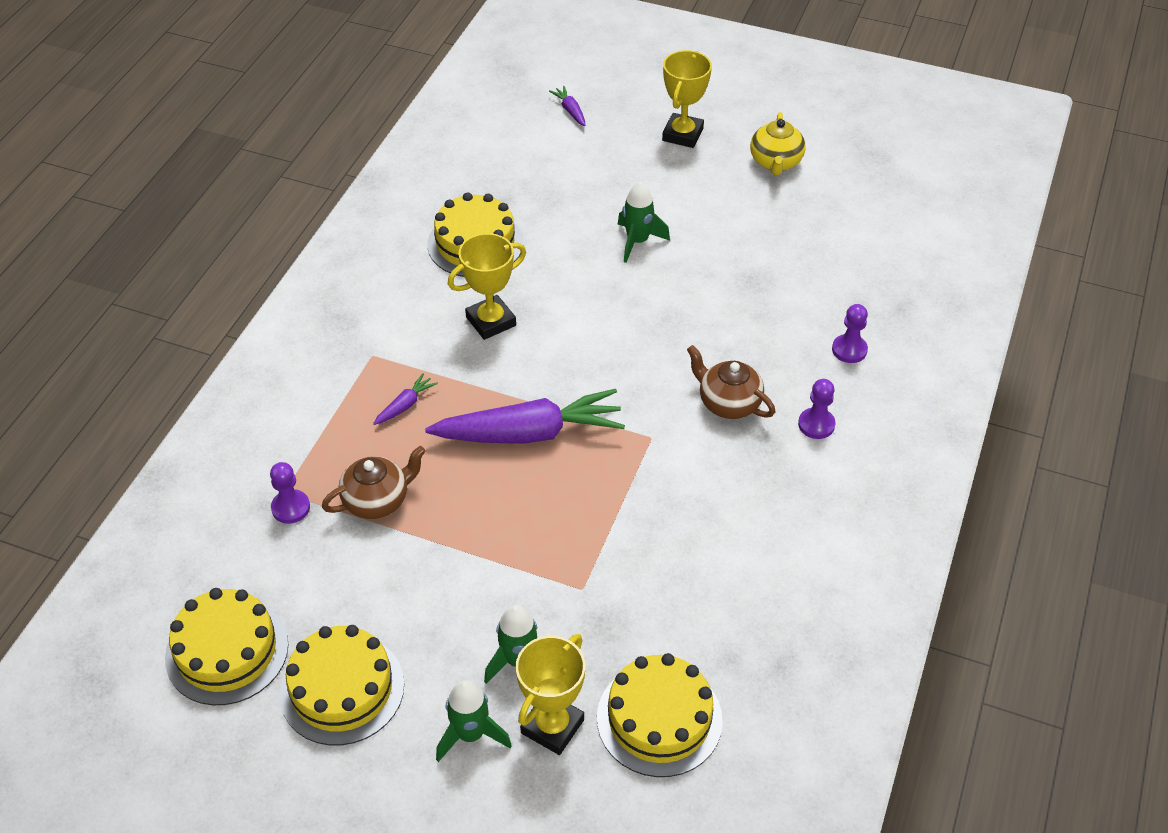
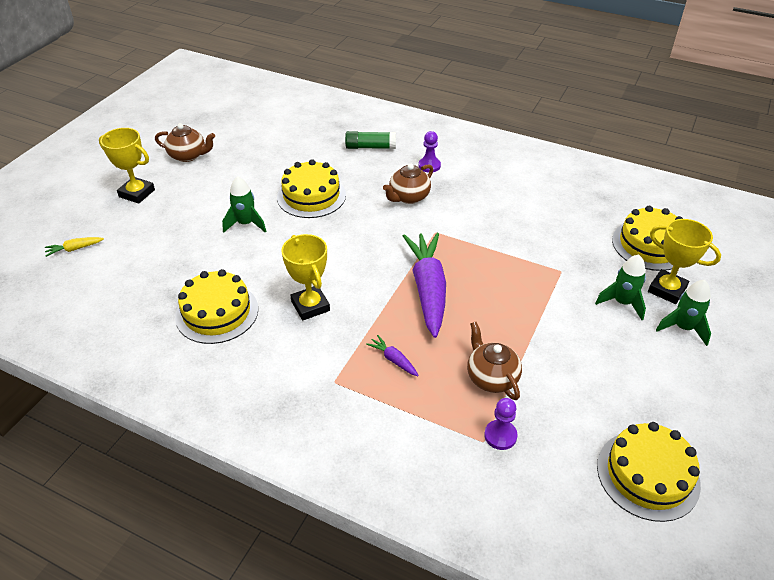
camera: 85 degrees left, 5 degrees down
yellow cake [279,625,404,745] -> yellow cake moved to [277,159,346,218]
purple carrot [549,86,586,126] -> yellow carrot [45,237,104,257]
yellow teapot [750,112,806,175] -> brown teapot [155,123,215,162]
purple pawn [832,304,868,363] -> green glue stick [345,131,396,149]

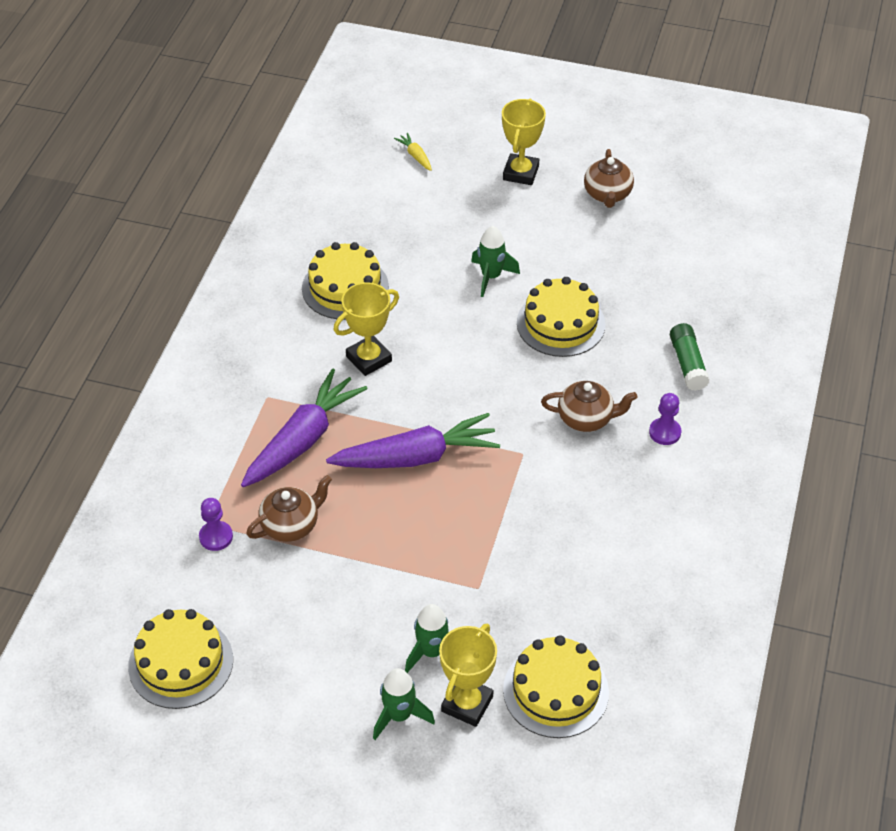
camera: 80 degrees right, 5 degrees up
purple carrot [366,335,419,376] -> purple carrot [241,368,368,487], size x2.42
brown teapot [383,163,433,204] -> brown teapot turned 150 degrees clockwise [541,381,637,432]

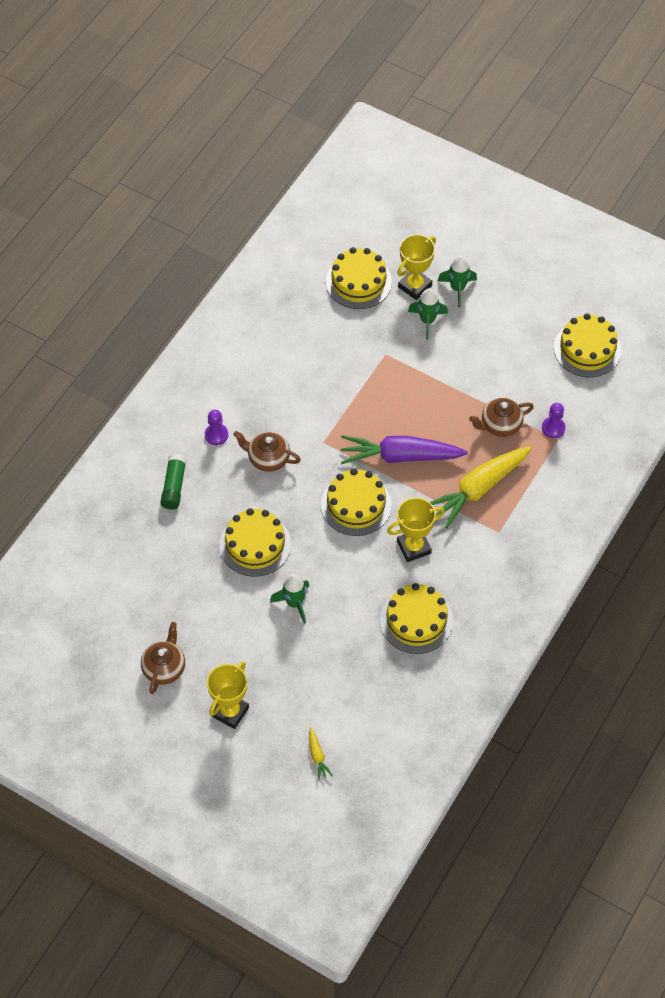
camera: 165 degrees left, 10 degrees up
purple carrot [241,368,368,487] -> yellow carrot [430,446,531,528]
none -> yellow cake [321,468,392,536]

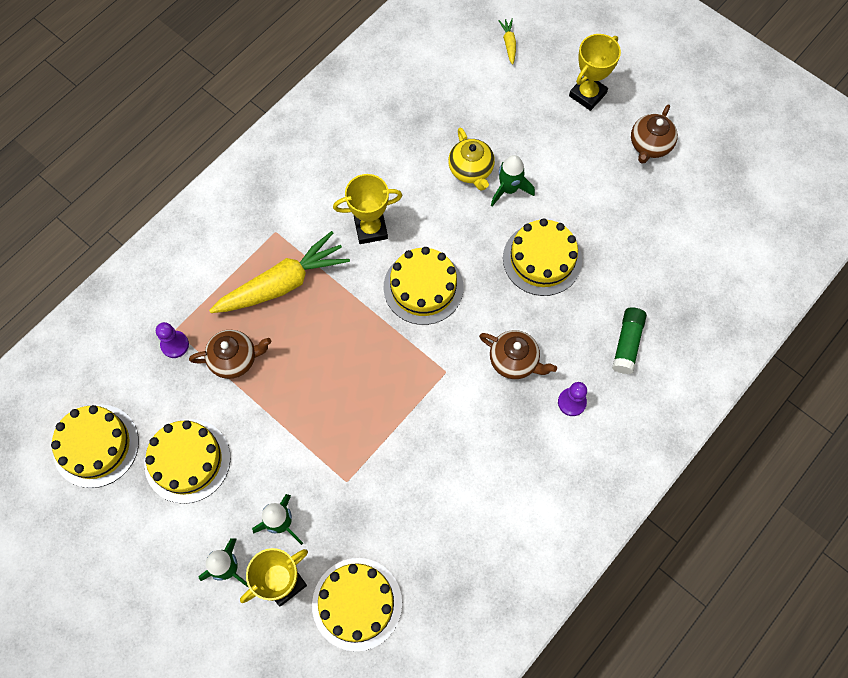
camera: 170 degrees left, 10 degrees up
purple carrot [341,435,468,464] -> none
yellow cake [380,583,453,654] -> yellow cake moved to [144,419,230,504]
none -> yellow teapot [448,127,495,191]

